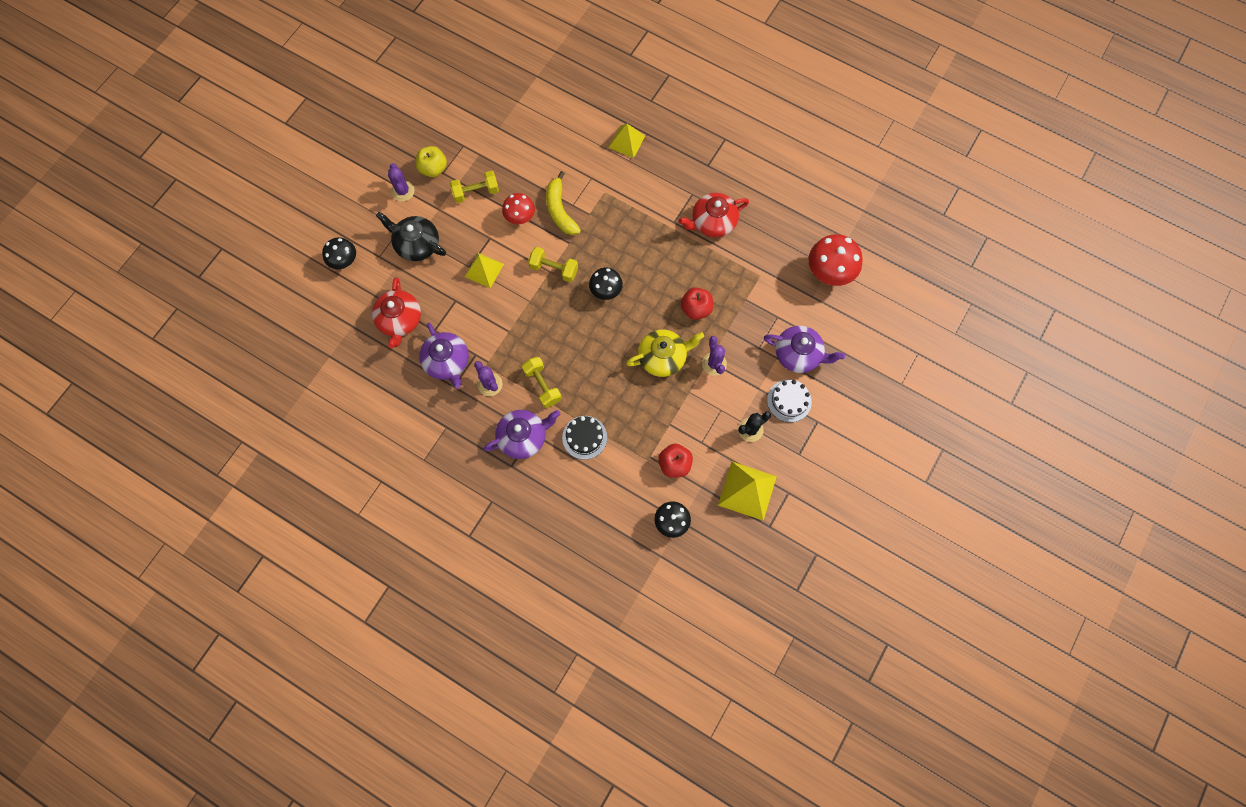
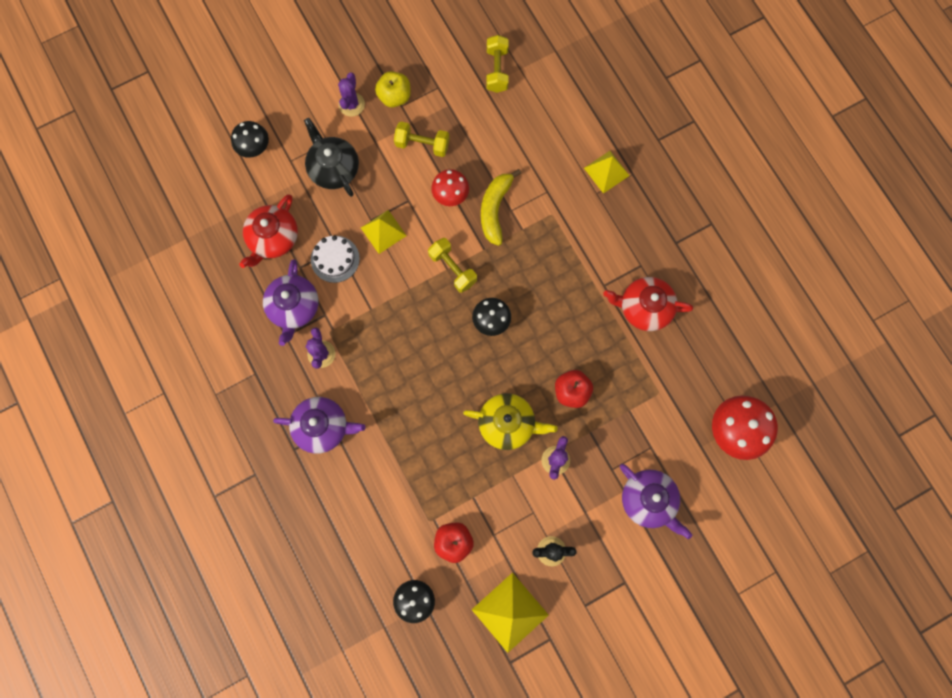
camera: 30 degrees right, 5 degrees up
yellow dumbbell [522,357,562,408] -> yellow dumbbell moved to [486,35,509,93]
black cake [562,416,607,460] -> none
white cake [767,380,812,422] -> white cake moved to [311,235,360,283]

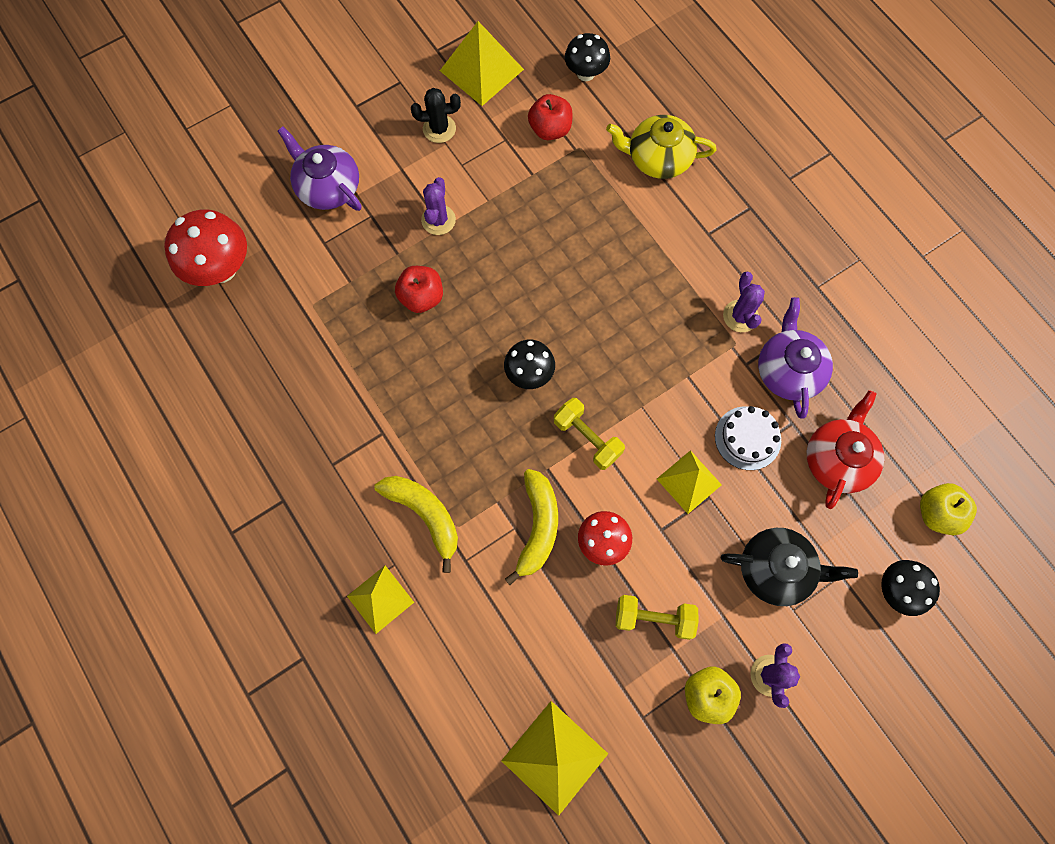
camera: 175 degrees right, 5 degrees down
purple teapot [273,397,366,454] -> none
black teapot [304,118,359,197] -> black teapot turned 45 degrees counterclockwise [721,528,858,606]
yellow teapot [463,393,558,450] -> yellow teapot moved to [606,115,717,179]
yellow dumbbell [486,35,509,93] -> yellow pyramid [501,701,608,816]
red teapot [603,277,693,331] -> none
none -> yellow banana [375,476,458,573]
none -> yellow apple [920,483,977,535]

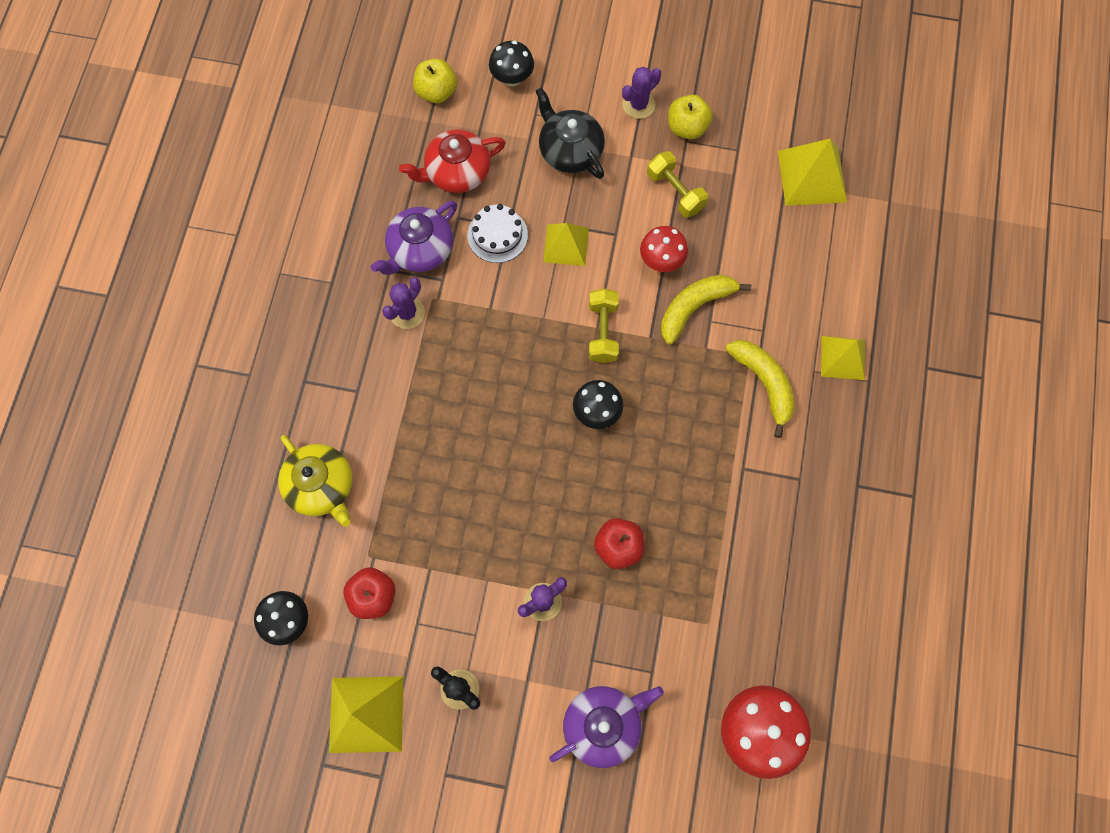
camera: 135 degrees left, 0 degrees up
purple teapot [278,127,362,211] -> purple teapot turned 120 degrees counterclockwise [549,686,664,768]
yellow banana [375,476,458,573] -> yellow banana turned 150 degrees clockwise [725,340,795,438]

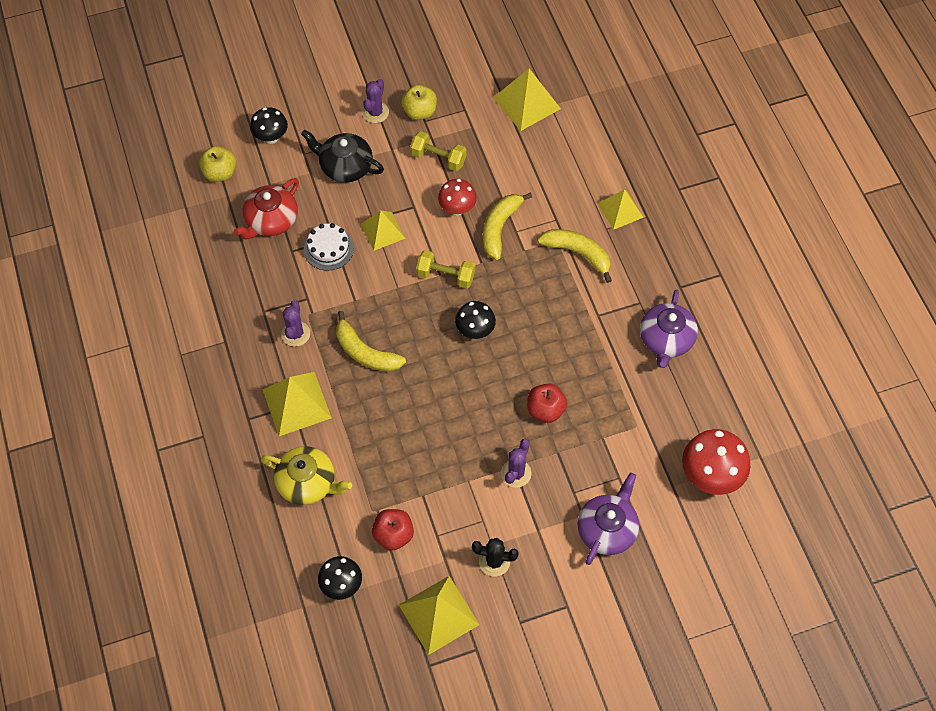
camera: 30 degrees left, 10 degrees down
purple teapot [371,201,457,275] -> purple teapot moved to [640,289,698,368]
yellow dumbbell [589,289,619,363] -> yellow dumbbell turned 45 degrees counterclockwise [416,250,475,288]
none -> yellow pyramid [262,372,332,436]
none -> yellow banana [336,311,406,372]

